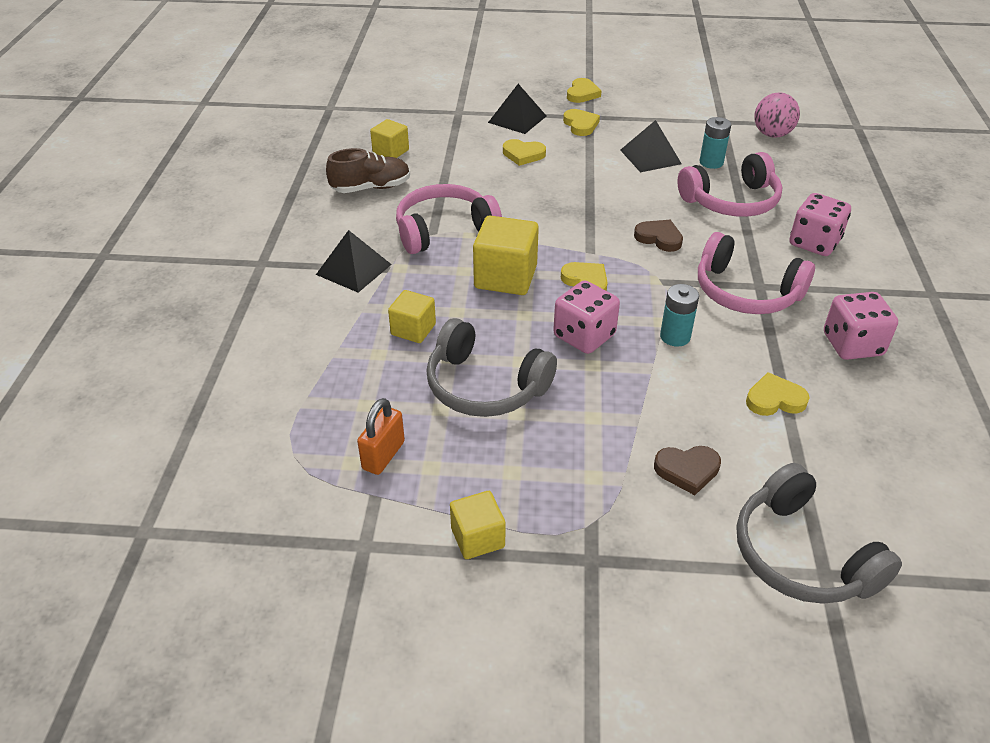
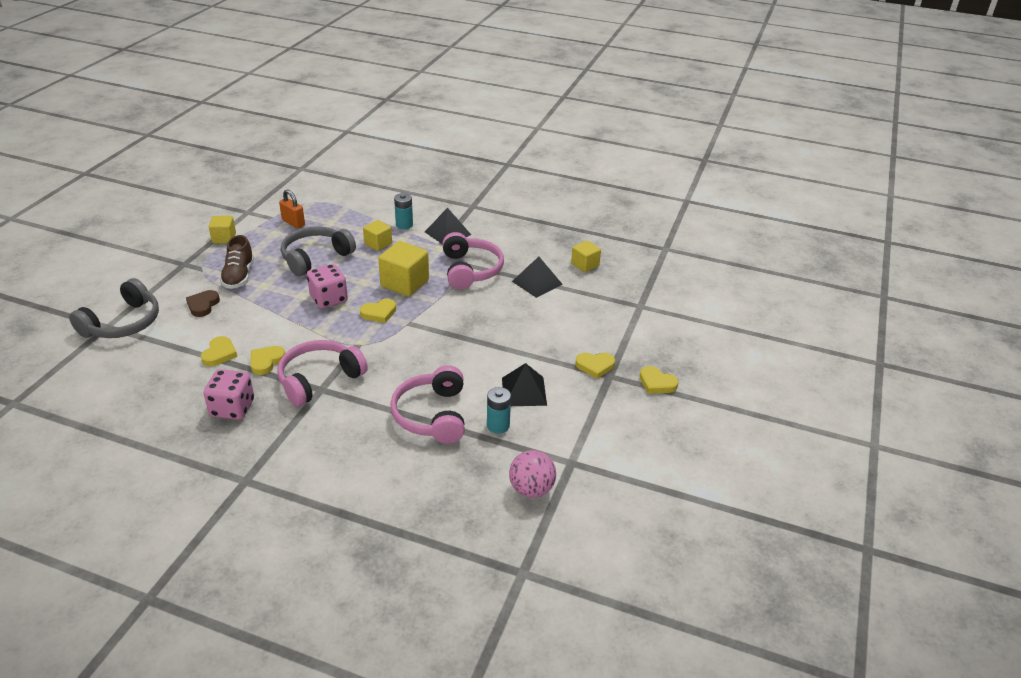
camera: 105 degrees right, 5 degrees down
brown shoe [326,148,410,193] -> brown shoe moved to [220,235,254,289]
black pyramid [488,84,546,134] -> black pyramid moved to [512,256,563,298]
yellow heart [503,139,546,166] -> yellow heart moved to [250,346,285,375]
brown heart [634,220,683,252] -> none
turquoise battery [660,284,699,347] -> turquoise battery moved to [394,193,413,229]
grey headphones [736,463,902,604] -> grey headphones turned 135 degrees clockwise [69,278,159,338]
pink dice [789,193,851,256] -> none

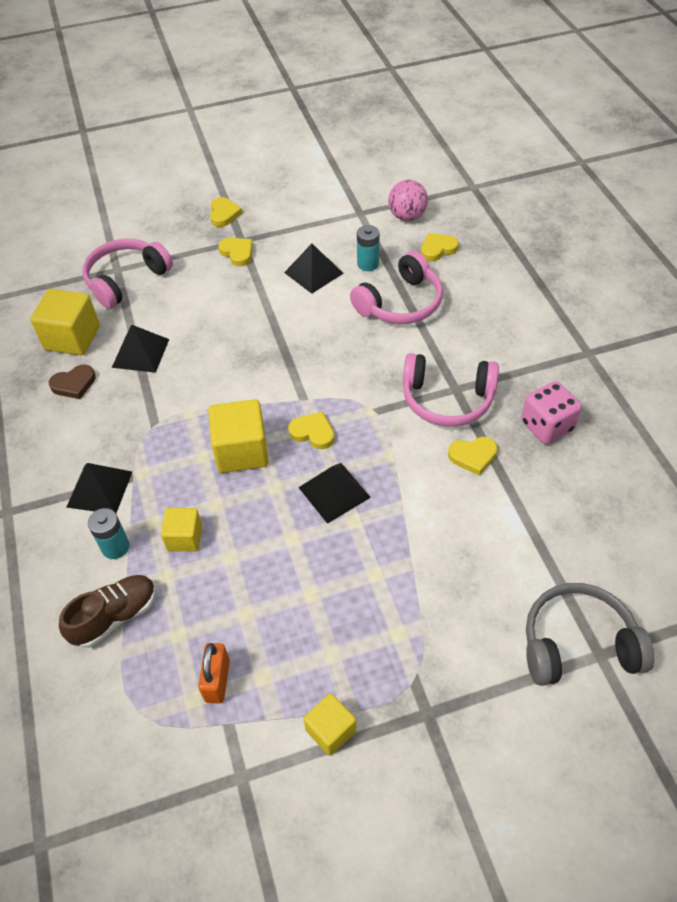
camera: 125 degrees left, 15 degrees up
brown heart [186,290,220,317] -> brown heart moved to [49,364,96,399]
yellow heart [201,336,238,366] -> yellow heart moved to [421,233,459,261]
brown shoe [220,235,254,289] -> brown shoe moved to [59,575,156,648]
grey headphones [281,226,356,276] -> none
pink dice [307,264,348,309] -> black pyramid [298,463,371,524]
pink headphones [442,232,504,289] -> pink headphones moved to [83,239,173,309]
yellow cube [571,240,601,272] -> yellow cube [30,289,100,355], size x1.66

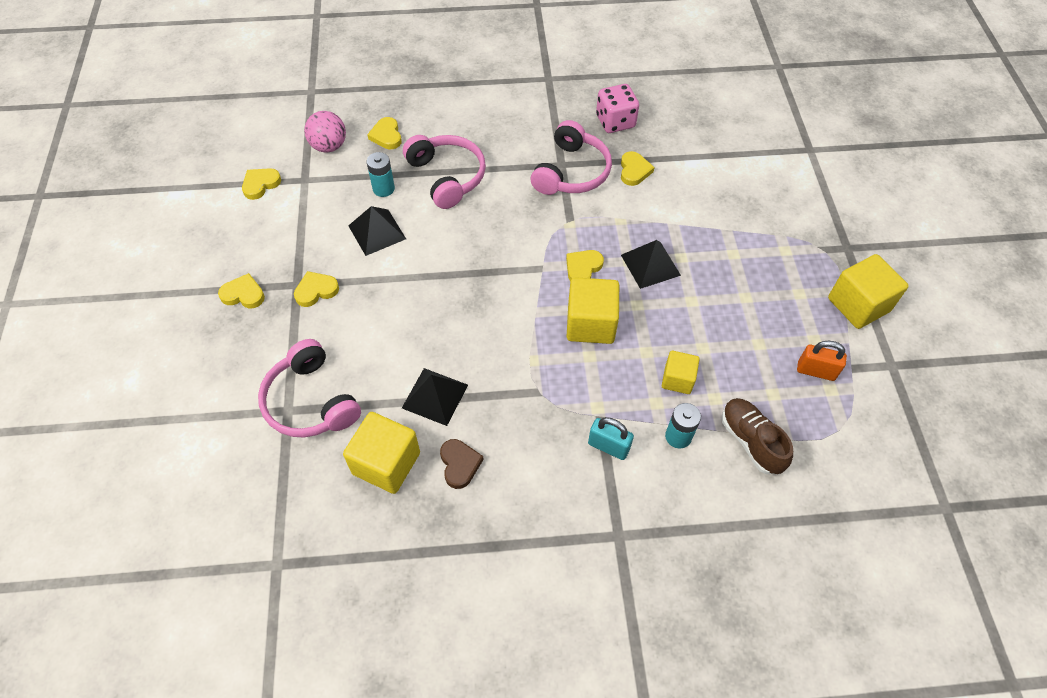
camera: 80 degrees left, 5 degrees up
black pyramid [66,463,132,513] -> turquoise padlock [588,417,634,460]
yellow cube [303,693,356,756] -> yellow cube [828,254,909,329], size x1.66
grey headphones [526,583,654,686] -> none
none -> yellow heart [242,168,281,200]

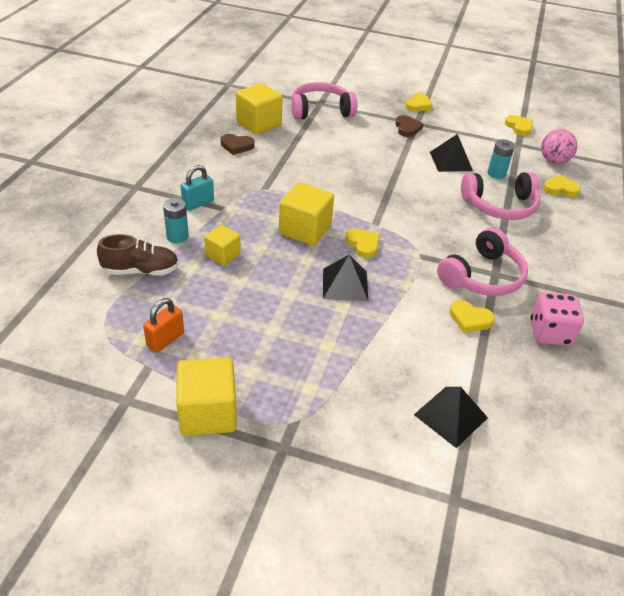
camera: 110 degrees right, 15 degrees down
yellow heart [294,271,339,307] -> brown heart [395,115,423,137]
black pyramid [402,368,468,426] -> black pyramid moved to [414,387,488,448]
pink headphones [531,120,612,195] -> pink headphones turned 90 degrees counterclockwise [437,227,528,296]

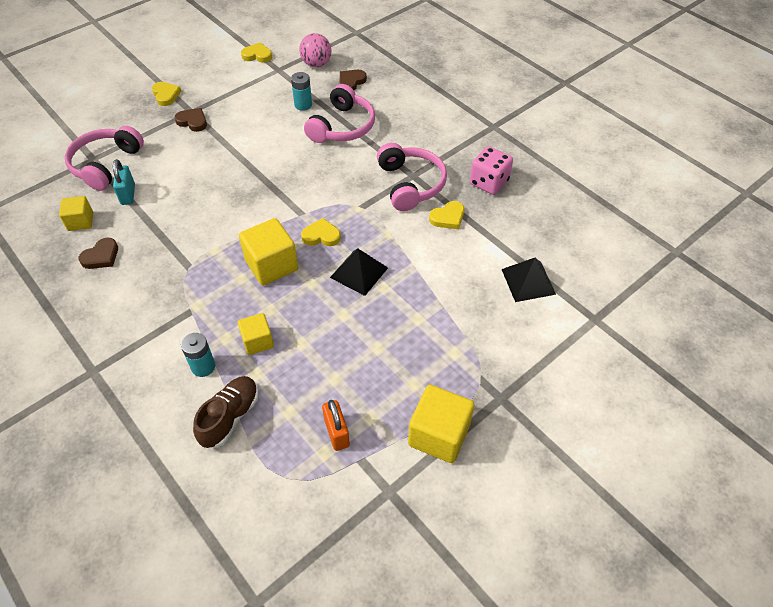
camera: 55 degrees left, 10 degrees up
turquoise padlock [181,165,214,211] -> turquoise padlock moved to [113,159,135,205]
yellow cube [236,83,283,135] -> yellow cube [59,196,93,231], size x0.60
black pyramid [430,134,473,172] -> none
yellow heart [543,175,581,197] -> brown heart [340,70,367,90]

